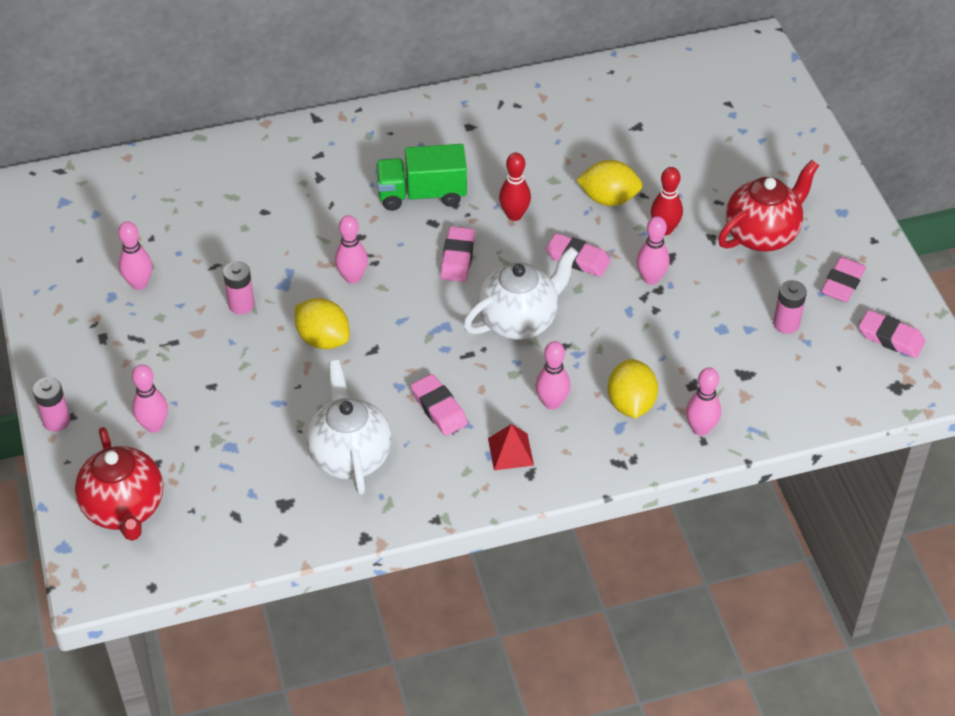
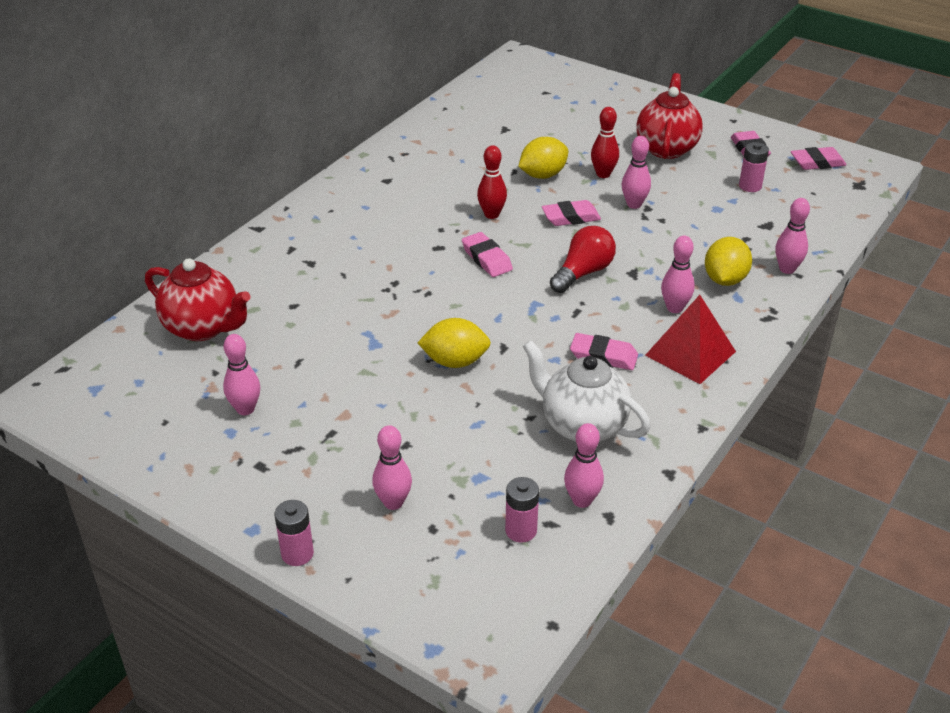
camera: 40 degrees left, 10 degrees down
red teapot [75,427,163,541] -> red teapot moved to [145,258,251,341]
pink battery [223,261,255,314] -> pink battery moved to [505,477,539,543]
pink bowling pin [335,215,368,284] -> pink bowling pin moved to [564,423,604,508]
green truck [376,144,467,211] -> none
white teapot [463,247,578,340] -> red light bulb [550,226,616,293]
red pyramid [488,424,534,470] -> red pyramid [645,295,736,384], size x1.68
yellow lemon [607,359,658,418] -> yellow lemon turned 60 degrees clockwise [705,237,752,286]

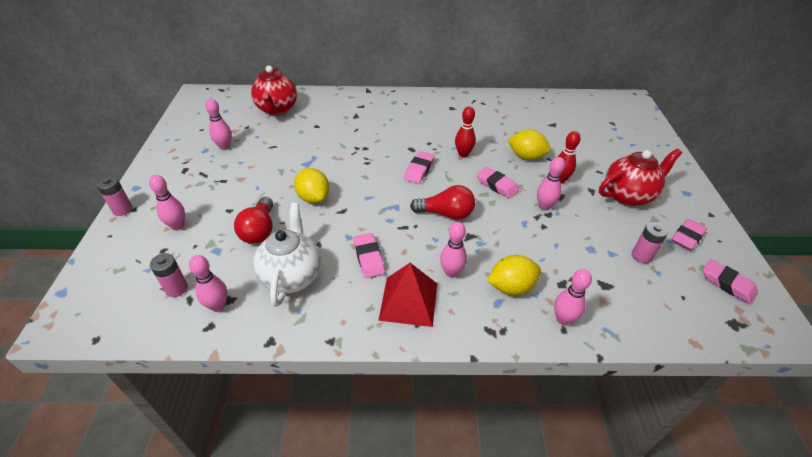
camera: 55 degrees right, 5 degrees up
none -> red light bulb [234,197,273,244]

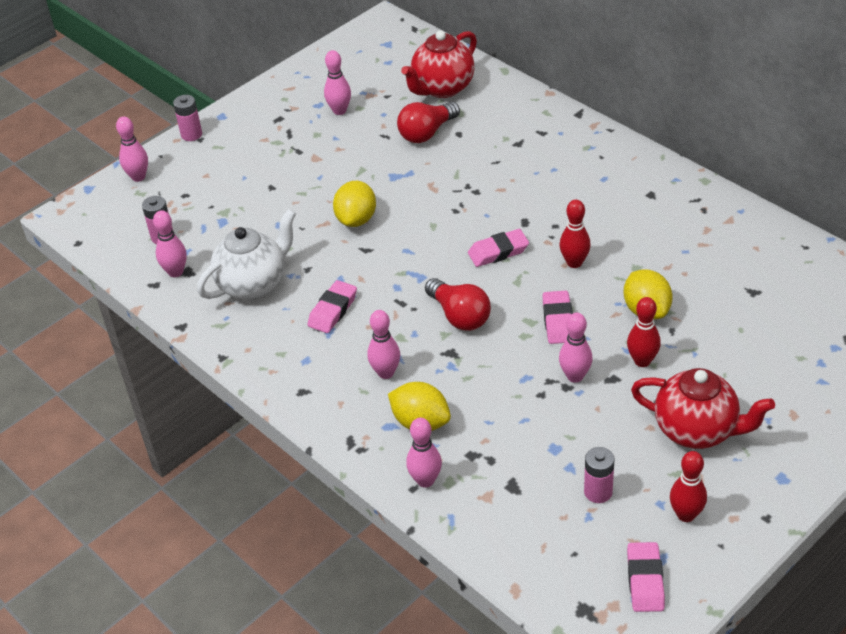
camera: 50 degrees right, 0 degrees up
pink bowling pin [149,175,185,230] -> pink bowling pin moved to [116,117,148,182]
red light bulb [234,197,273,244] -> red light bulb moved to [397,102,460,143]
red pyramid [378,263,437,327] -> none
pink eraser [671,219,707,251] -> red bowling pin [670,451,707,522]

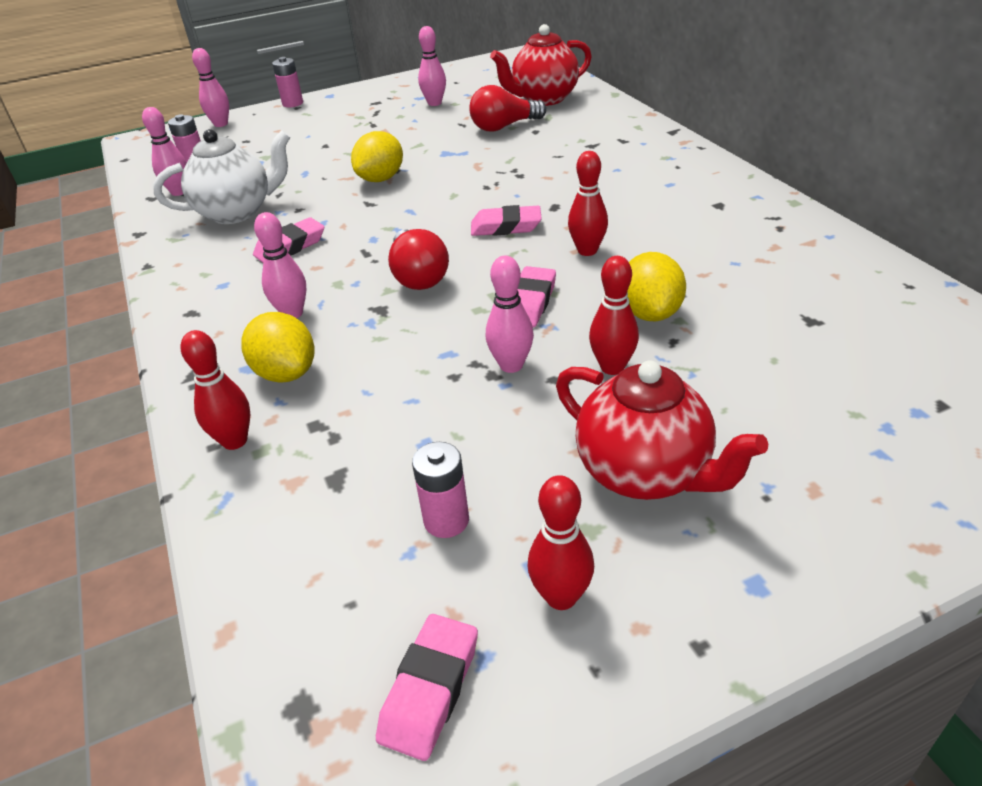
camera: 20 degrees right, 5 degrees down
pink bowling pin [406,418,442,488] -> red bowling pin [181,330,250,450]

